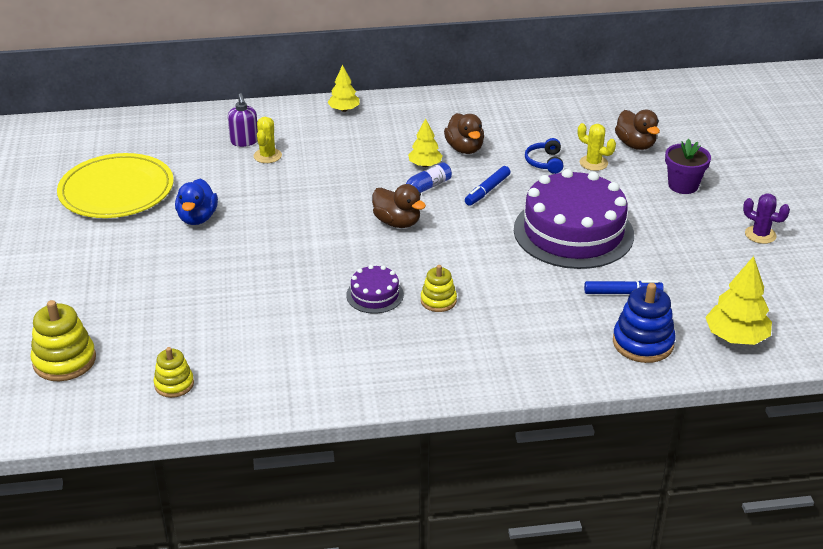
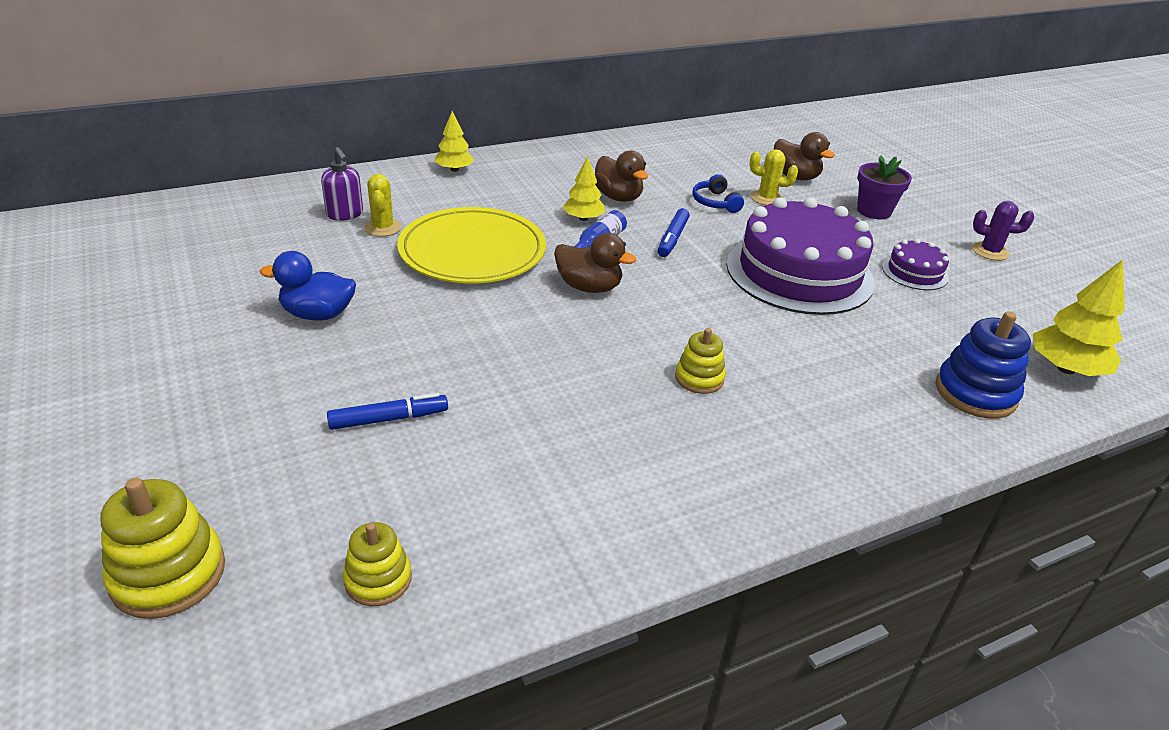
camera: 20 degrees left, 0 degrees up
yellow plate [57,153,174,218] -> yellow plate moved to [397,207,546,283]
blue duck [175,179,218,225] -> blue duck turned 105 degrees clockwise [260,251,356,320]
purple cake [346,265,404,314] -> purple cake moved to [882,239,949,290]
blue marker [584,280,664,294] -> blue marker moved to [327,393,448,430]

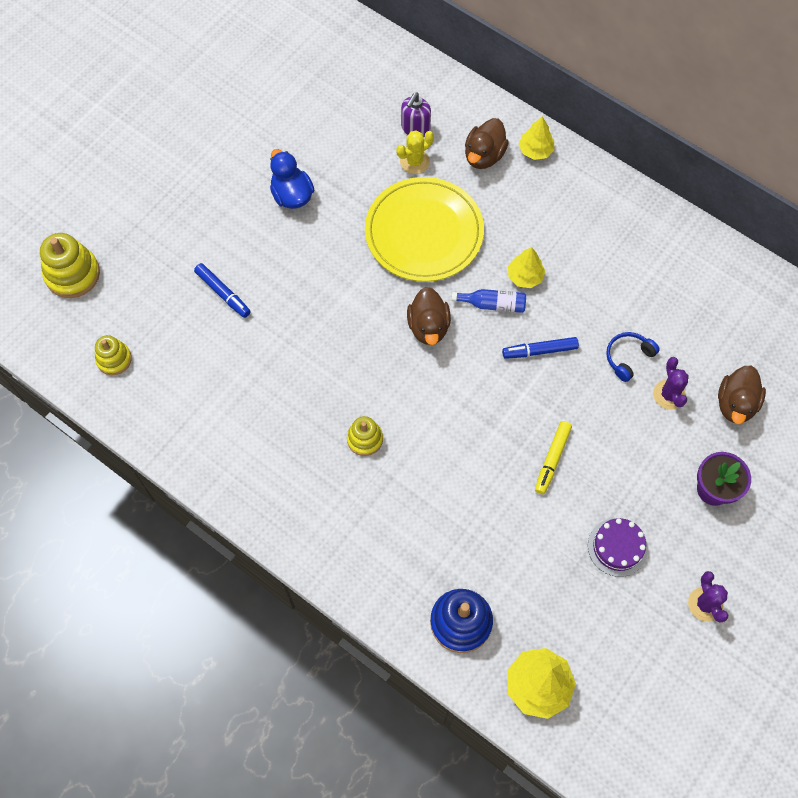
camera: 65 degrees right, 30 degrees up
brown duck [595,151,648,202] -> brown duck moved to [465,118,509,169]
purple cake [726,197,875,315] -> yellow marker [535,421,572,494]
yellow cactus [749,149,798,205] -> purple cactus [653,357,689,410]

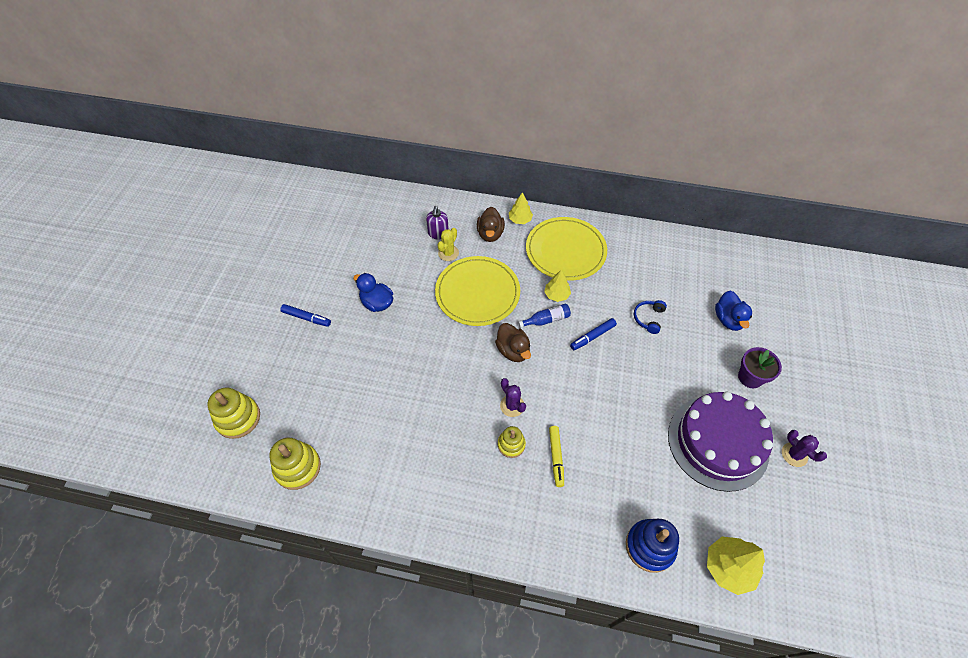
camera: 25 degrees left, 10 degrees down
yellow stacking toy [95,335,132,375] -> yellow stacking toy [269,438,321,490], size x1.61
blue marker [194,263,251,318] -> blue marker moved to [280,304,331,327]
yellow marker [535,421,572,494] -> yellow marker moved to [549,426,564,487]
purple cake [588,518,648,577] -> purple cake [668,392,773,492], size x2.23
purple cactus [653,357,689,410] -> purple cactus moved to [500,378,526,417]
brown duck [718,366,766,424] -> blue duck [715,291,752,331]
none -> yellow plate [526,217,607,281]

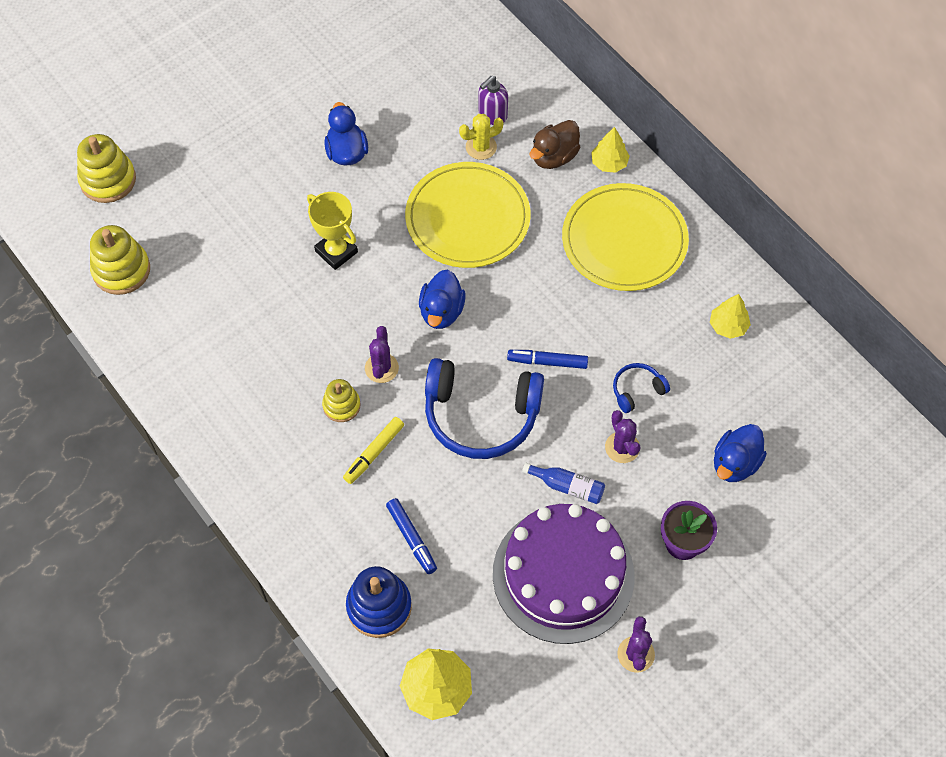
camera: 40 degrees right, 5 degrees up
blue marker [280,304,331,327] -> blue marker moved to [386,498,437,574]
brown duck [495,323,531,362] -> blue duck [419,269,466,329]
blue bottle [518,304,571,328] -> blue bottle moved to [522,463,605,504]
yellow tree [544,270,571,302] -> yellow tree moved to [710,294,751,339]
none -> yellow trophy [307,192,358,270]
none -> blue headphones [425,358,544,459]
none -> purple cactus [605,410,641,463]

